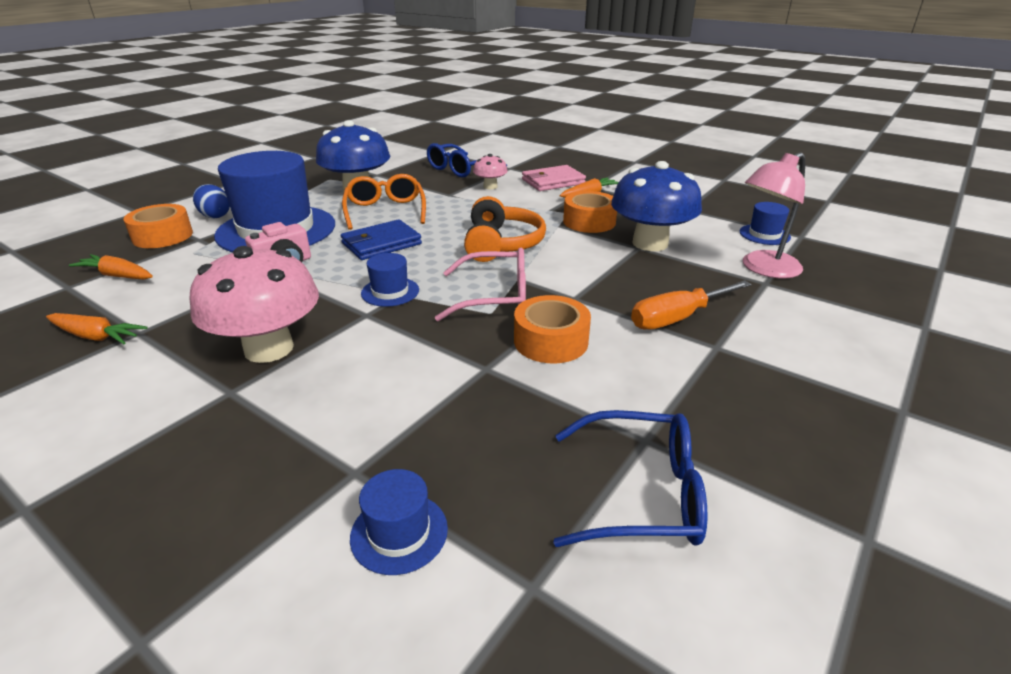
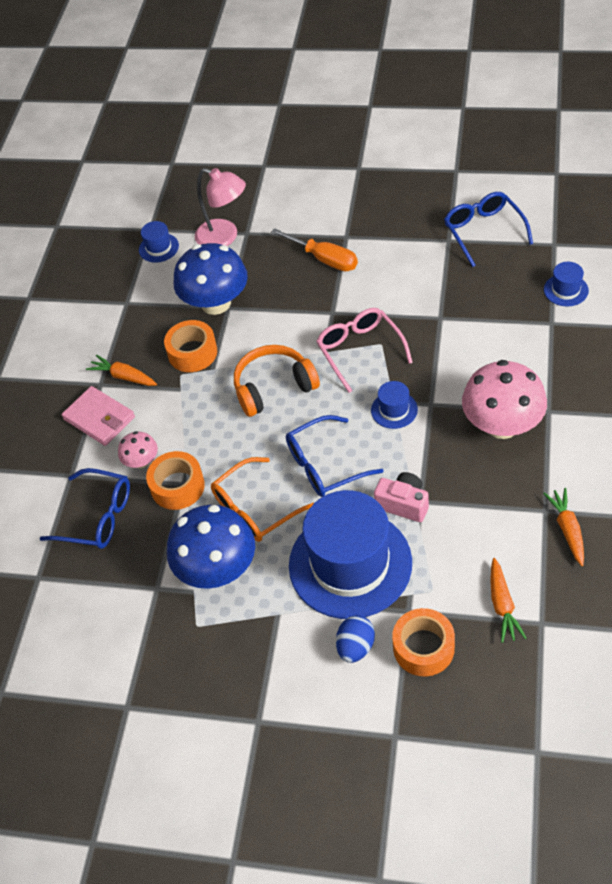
camera: 110 degrees left, 20 degrees up
blue wallet [341,219,422,260] -> blue glasses [286,415,384,497]
orange tape [514,295,591,363] -> orange tape moved to [146,451,205,510]

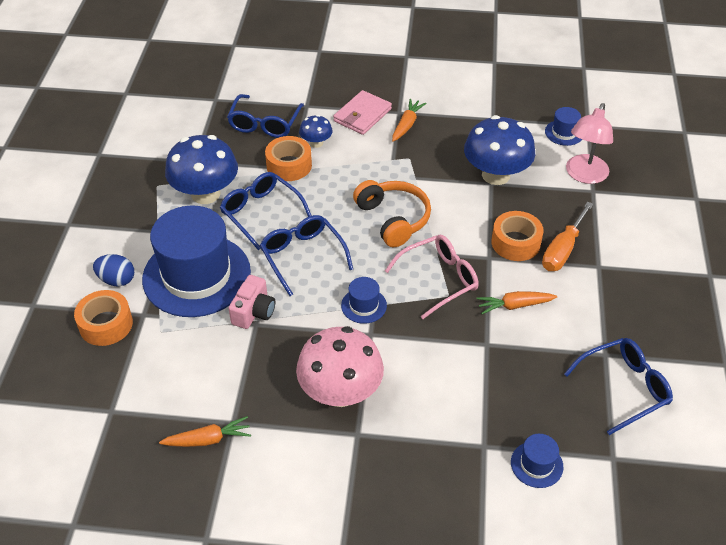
camera: 80 degrees right, 5 degrees down
pink mushroom [118,431,158,469] -> blue mushroom [299,115,333,148]
orange tape [164,320,217,372] -> orange tape moved to [491,211,544,261]
orange glasses [211,457,314,542] -> blue glasses [220,172,312,250]
orange carrot [490,558,526,643] -> orange carrot moved to [476,291,557,314]

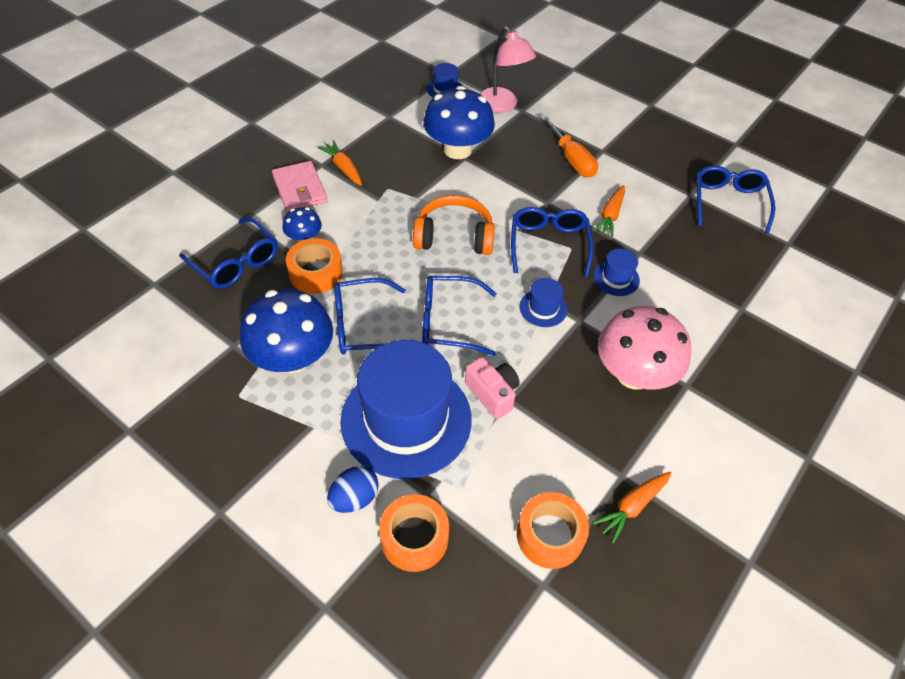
camera: 60 degrees left, 5 degrees up
orange carrot [159,416,251,447] -> orange carrot turned 150 degrees counterclockwise [593,472,671,544]
pink glasses [385,235,479,319] -> blue glasses [511,207,593,277]
orange tape [491,211,544,261] -> orange tape moved to [517,492,589,569]
blue hat [511,434,563,488] -> blue hat moved to [593,249,640,296]

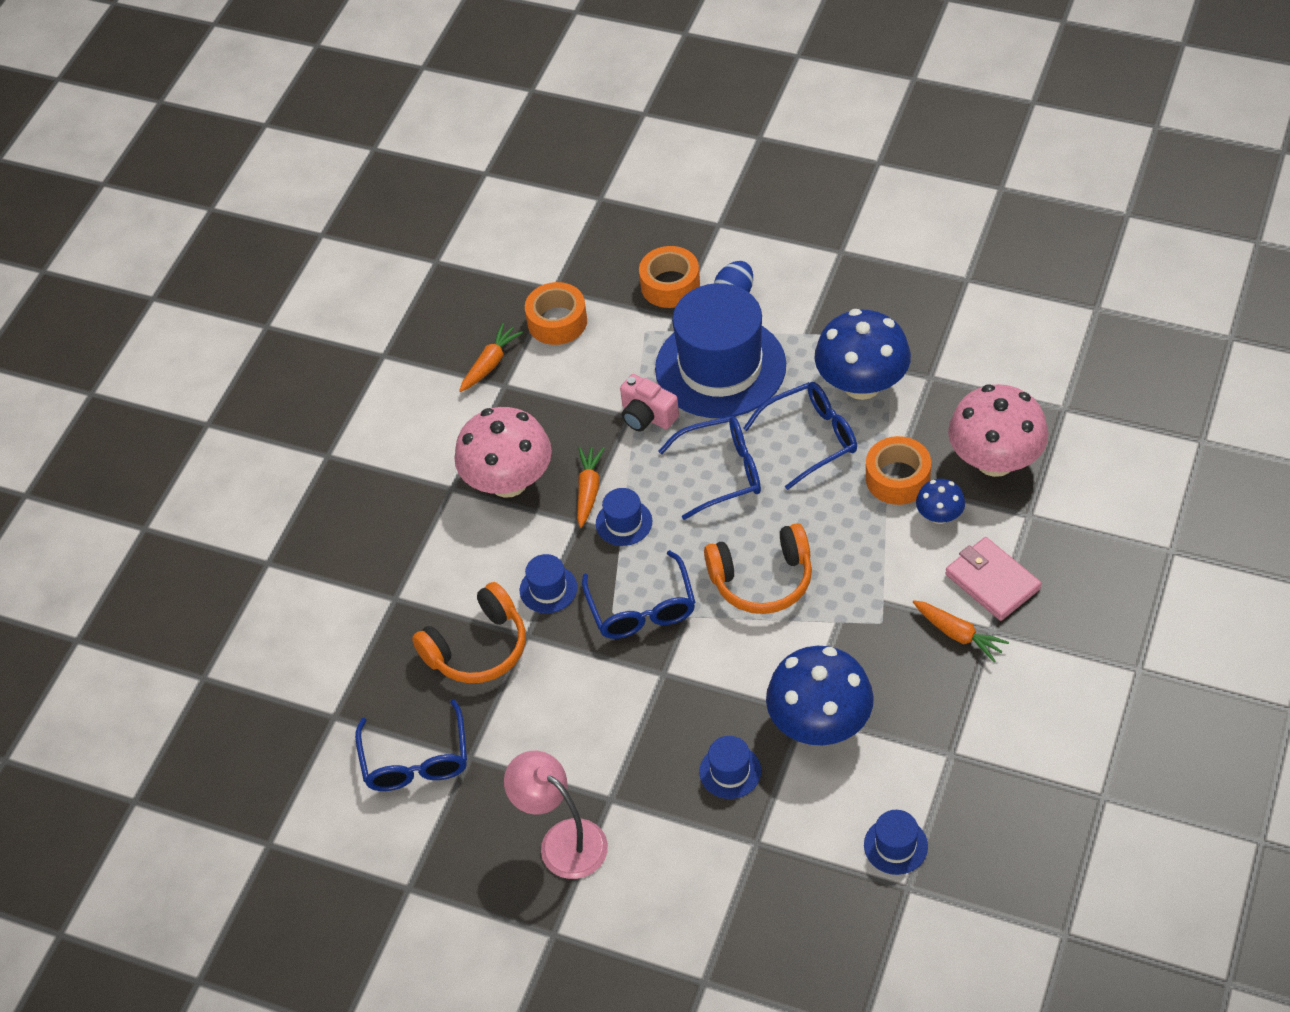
camera: 170 degrees right, 0 degrees up
blue glasses [179,217,278,289] -> pink mushroom [948,384,1048,477]
pink lamp [479,27,536,113] -> pink lamp moved to [504,751,608,879]
orange screwdriver [540,115,598,177] -> none
orange carrot [593,185,625,237] -> orange carrot moved to [577,447,605,528]
none -> orange headphones [412,582,526,683]
none -> blue hat [699,736,761,799]

